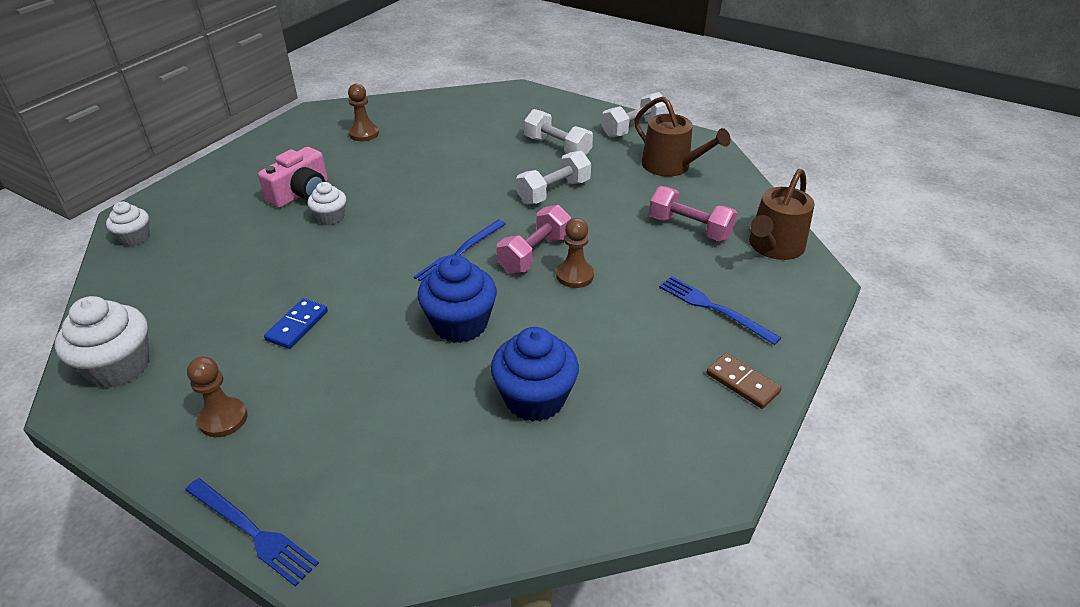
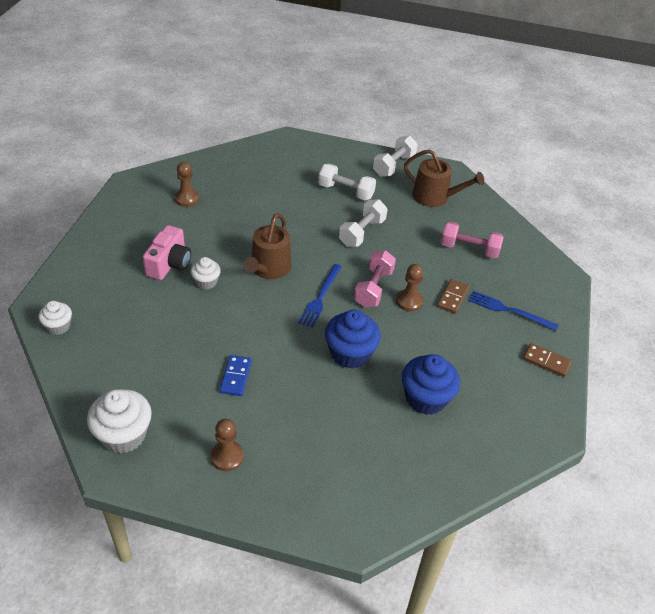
camera: 20 degrees left, 5 degrees up
blue fork [185,478,319,587] -> none
brown watering can [749,169,814,260] -> brown watering can moved to [243,213,291,279]
none -> brown domino [437,279,469,314]

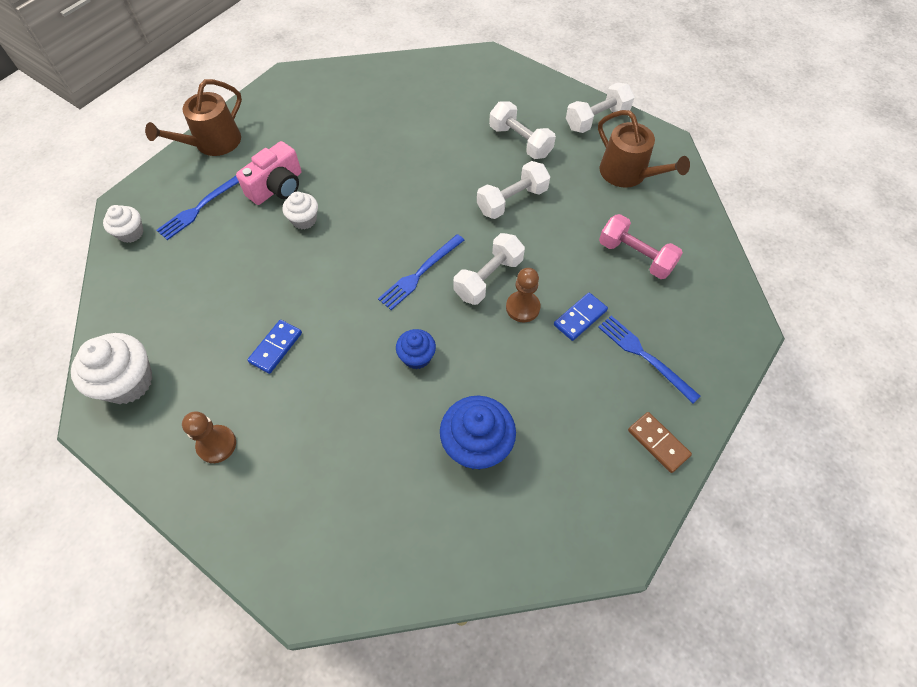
camera: 25 degrees right, 15 degrees up
brown pawn [174,162,199,207] -> none
brown watering can [243,213,291,279] -> brown watering can moved to [145,79,242,156]
blue cupcake [325,309,381,369] -> blue cupcake [396,329,436,369], size x0.58
pink dumbbell [354,250,396,308] -> white dumbbell [453,233,525,305]
brown domino [437,279,469,314] -> blue domino [554,293,608,341]
none -> blue fork [156,176,239,240]

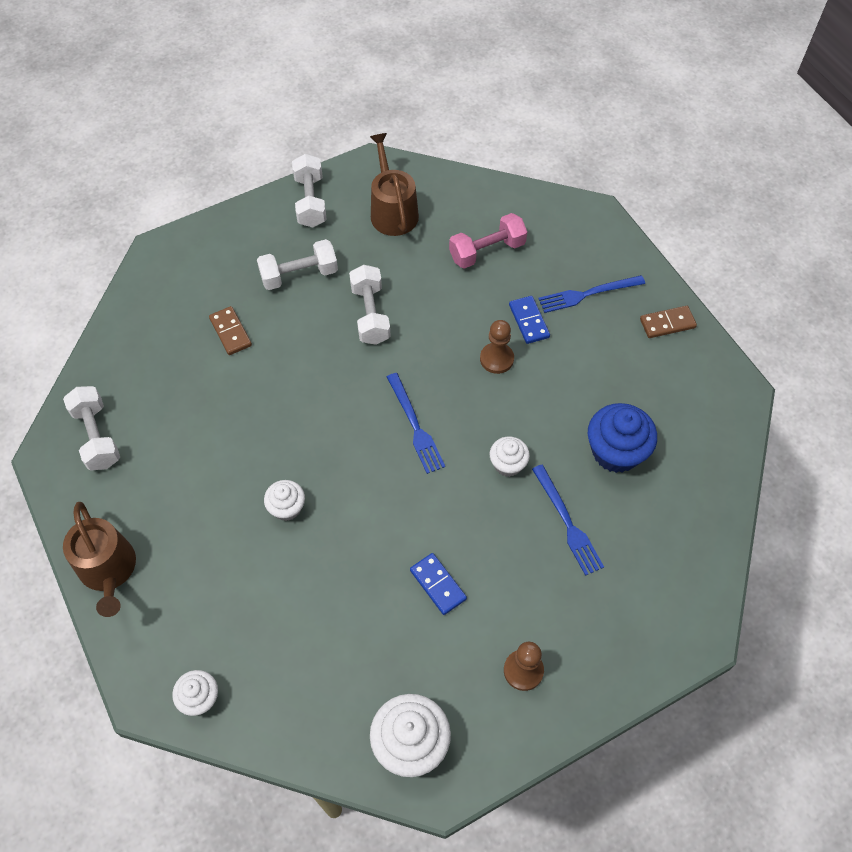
camera: 65 degrees left, 0 degrees up
blue fork [156,176,239,240] -> blue fork moved to [532,465,604,576]
pink camera [236,141,301,205] -> none
blue cupcake [396,329,436,369] -> white cupcake [490,436,530,477]
white dumbbell [453,233,525,305] -> white dumbbell moved to [63,386,120,471]
brown watering can [598,110,690,188] -> brown watering can turned 90 degrees counterclockwise [370,133,419,236]
none -> brown domino [209,306,252,355]

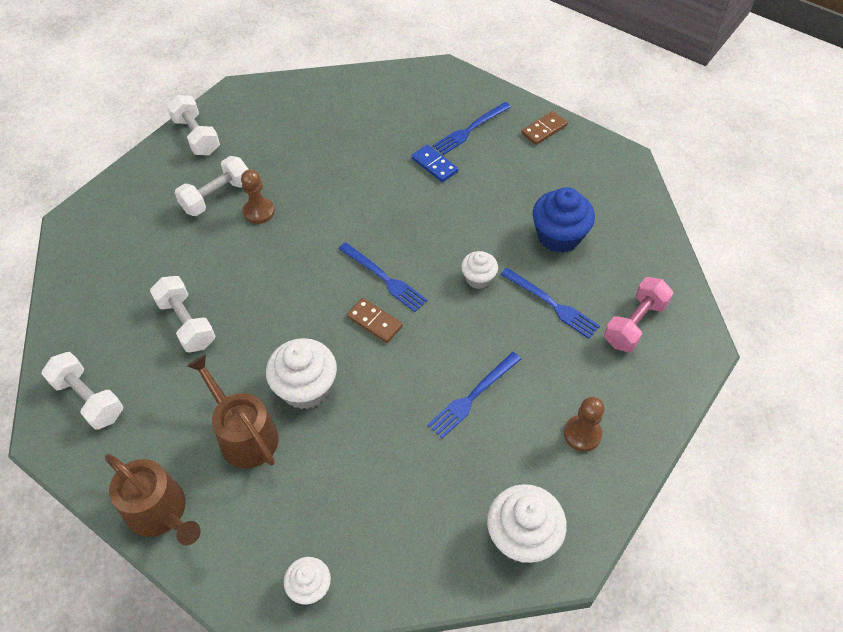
camera: 25 degrees left, 5 degrees down
brown domino [209,306,252,355] -> brown domino moved to [347,298,403,343]
white cupcake [264,480,305,521] -> white cupcake [266,338,337,409], size x1.72
white dumbbell [349,265,391,345] -> white dumbbell moved to [150,276,215,353]
brown watering can [370,133,419,236] -> brown watering can moved to [187,354,279,468]
blue domino [410,553,467,615] -> blue fork [427,352,521,439]
pink dumbbell [449,213,527,269] -> pink dumbbell moved to [604,277,674,352]
brown pawn [480,320,514,374] -> brown pawn moved to [241,169,275,224]

